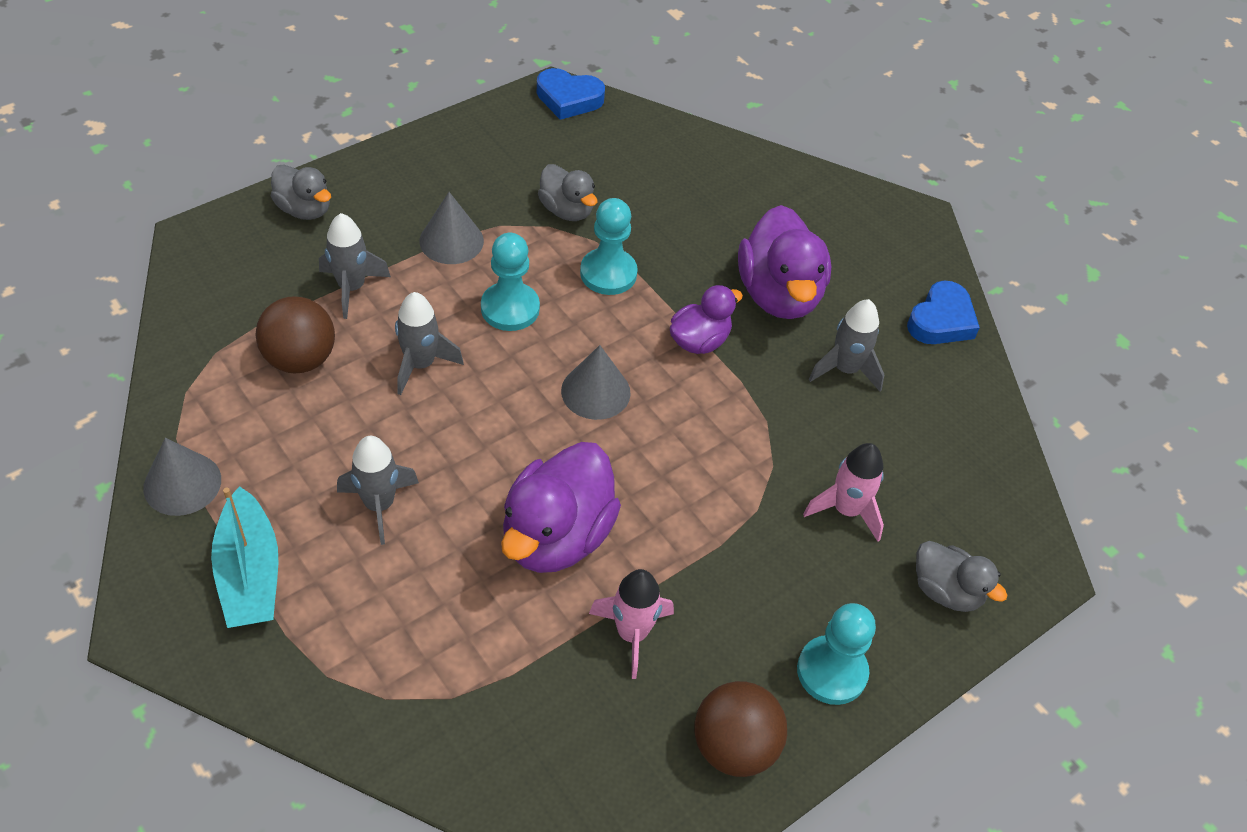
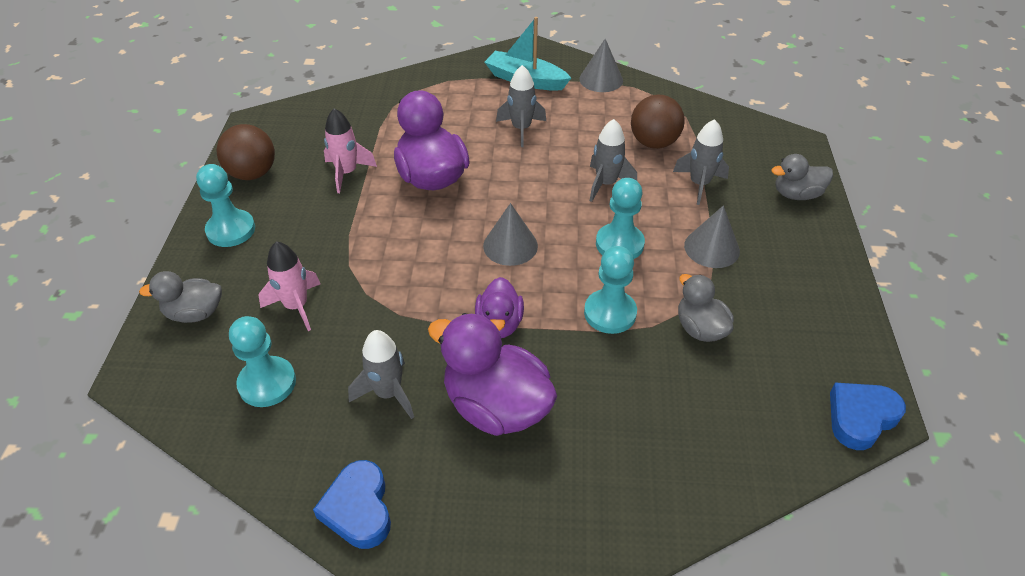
camera: 135 degrees right, 5 degrees down
grey duck [538,164,597,221] -> grey duck turned 60 degrees clockwise [678,274,734,342]
none -> turquoise pawn [229,316,296,407]

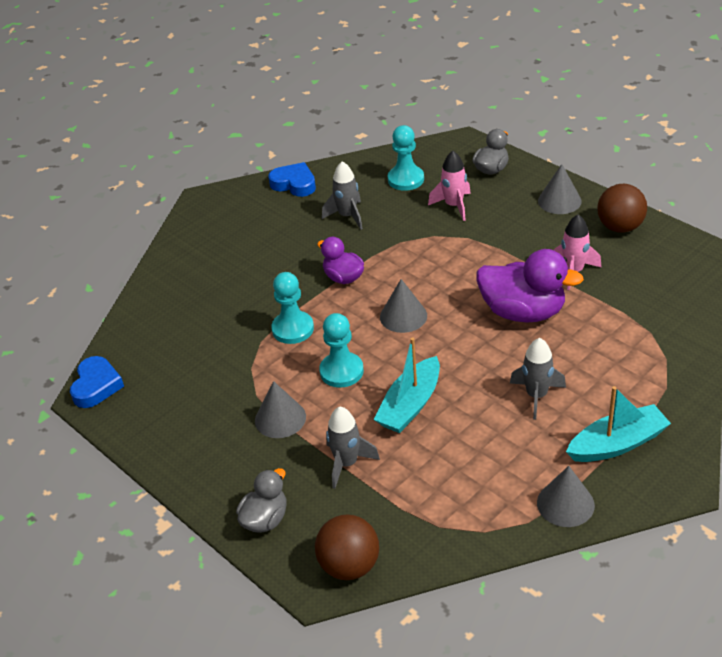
camera: 135 degrees right, 5 degrees down
turquoise pawn [196,164,255,247] -> grey cone [538,164,582,214]
purple duck [428,313,557,436] -> none
grey rocket [590,119,637,202] -> turquoise boat [373,337,440,433]
brown ball [631,95,685,149] -> brown ball moved to [315,515,379,580]
grey duck [678,274,734,342] -> none

